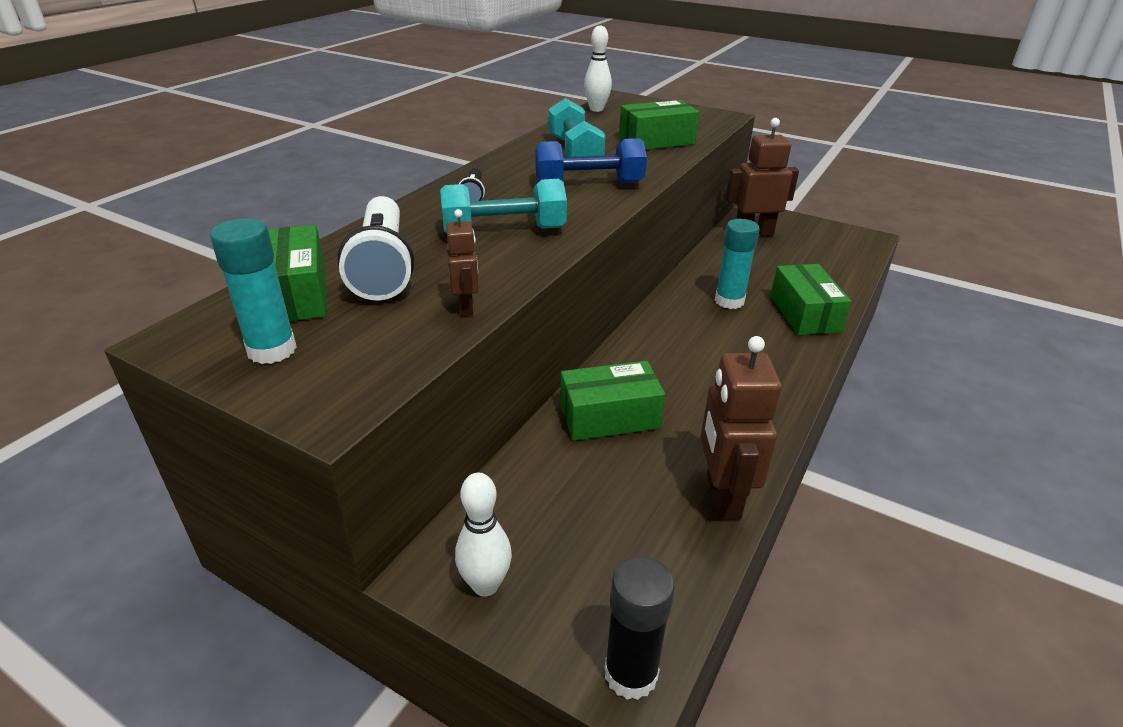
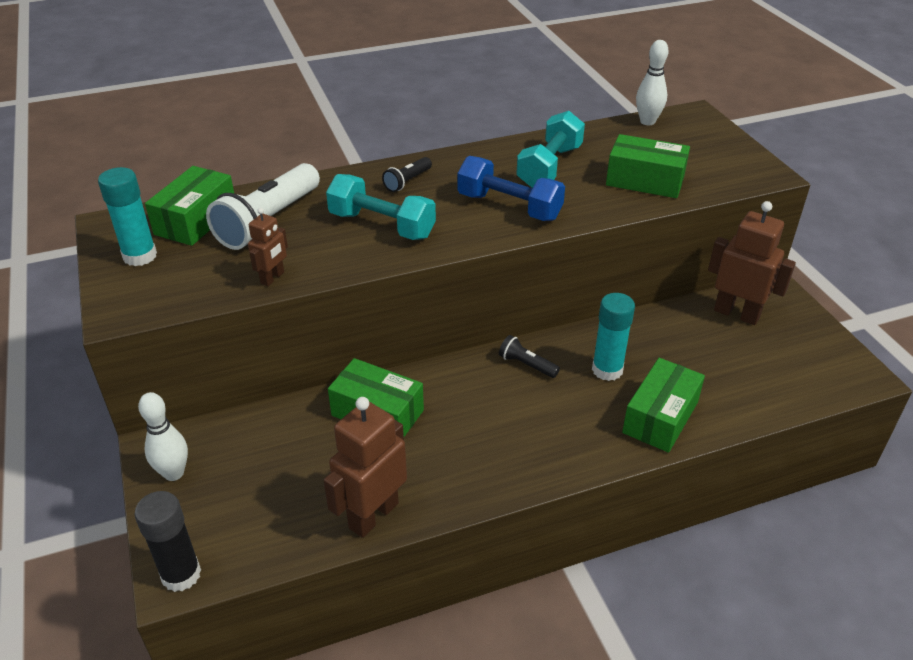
camera: 40 degrees right, 5 degrees up
none -> black flashlight [499,335,560,378]

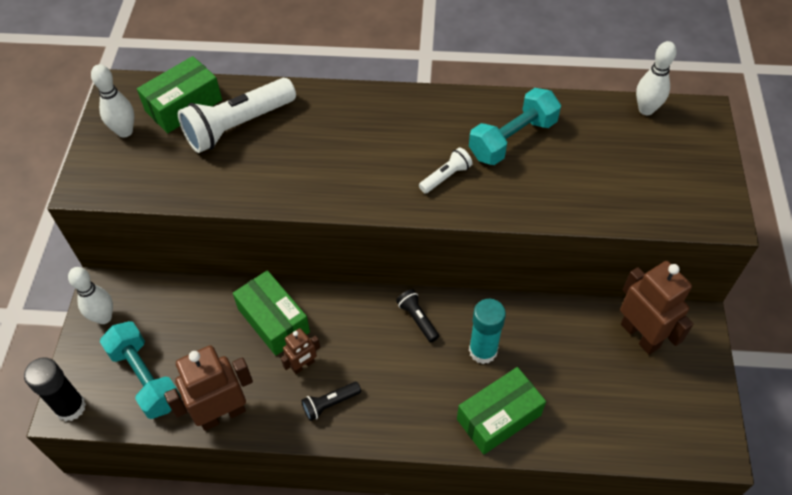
camera: 25 degrees right, 15 degrees up
turquoise glue stick [98,167,157,266] -> white bowling pin [91,64,134,138]
brown robot [248,208,288,286] -> brown robot moved to [281,328,320,374]
turquoise dumbbell [326,174,436,240] -> turquoise dumbbell moved to [100,321,181,419]
black flashlight [382,157,432,192] -> black flashlight moved to [301,382,361,421]
blue dumbbell [457,156,565,221] -> white flashlight [419,147,473,194]
green box [606,134,690,198] -> none

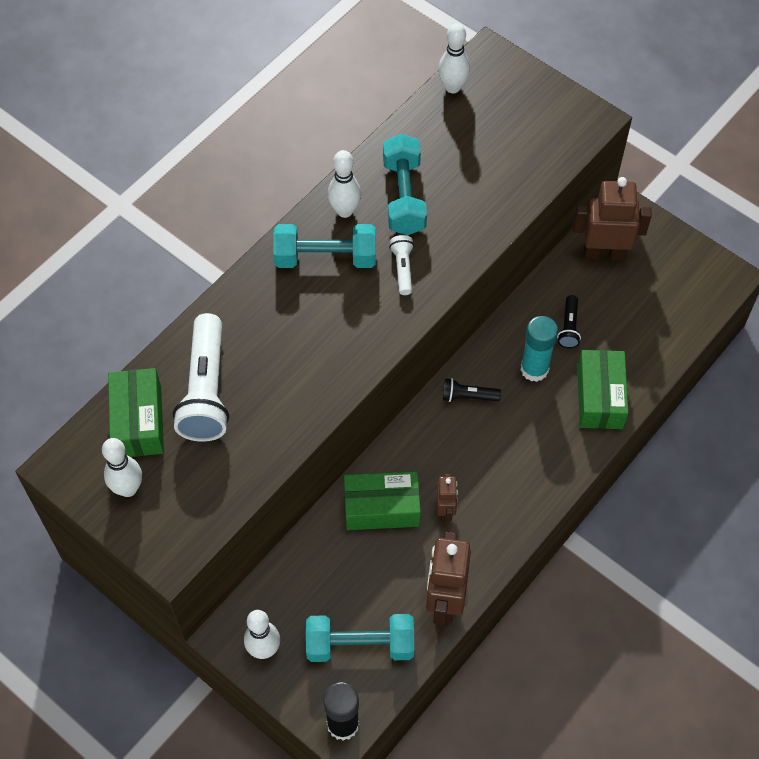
camera: 55 degrees left, 5 degrees up
black flashlight [301,382,361,421] -> black flashlight moved to [557,295,581,349]
none -> turquoise dumbbell [273,224,376,268]
none -> white bowling pin [328,150,361,218]

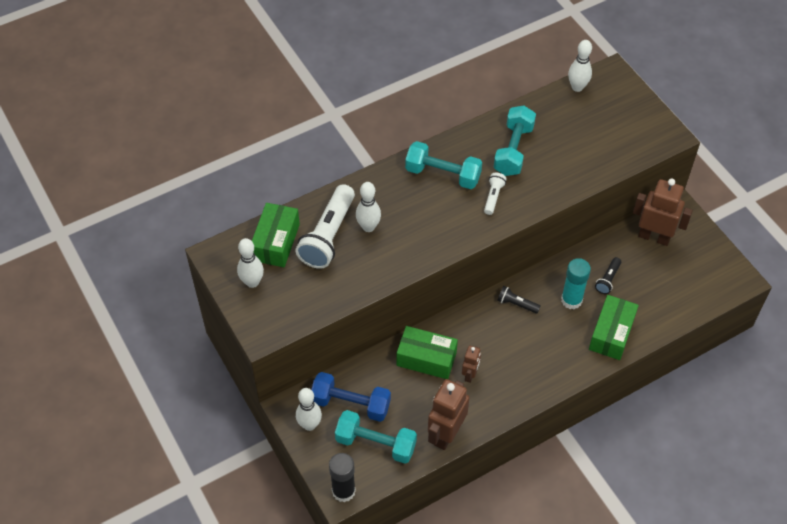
camera: 20 degrees right, 5 degrees down
white bowling pin [328,150,361,218] -> white bowling pin moved to [356,182,381,232]
none -> blue dumbbell [311,372,391,422]

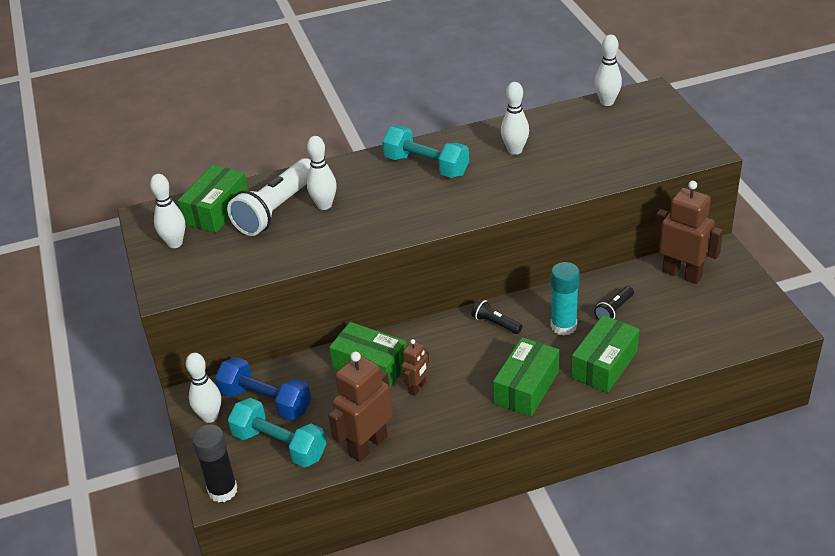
camera: 15 degrees right, 15 degrees down
white flashlight [484,173,507,215] -> none
turquoise dumbbell [494,106,536,176] -> white bowling pin [501,82,529,155]
none -> green box [493,337,559,417]

